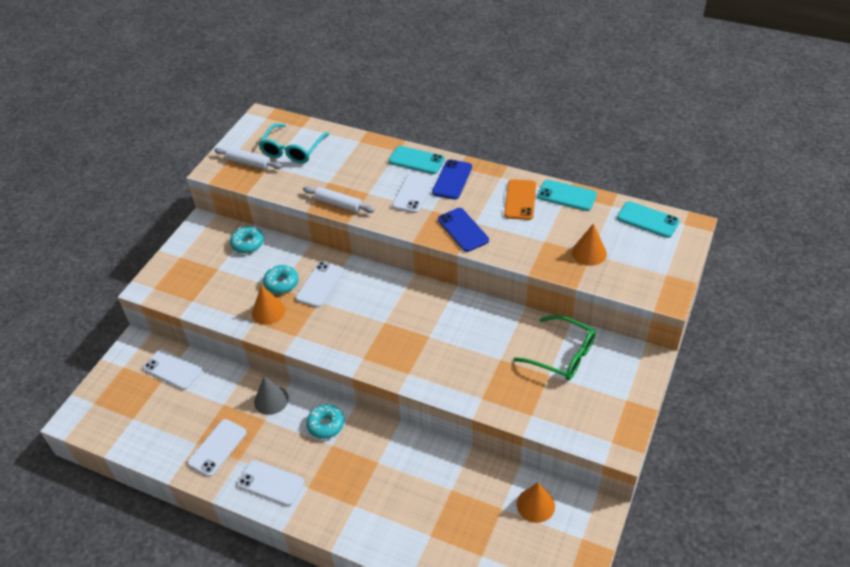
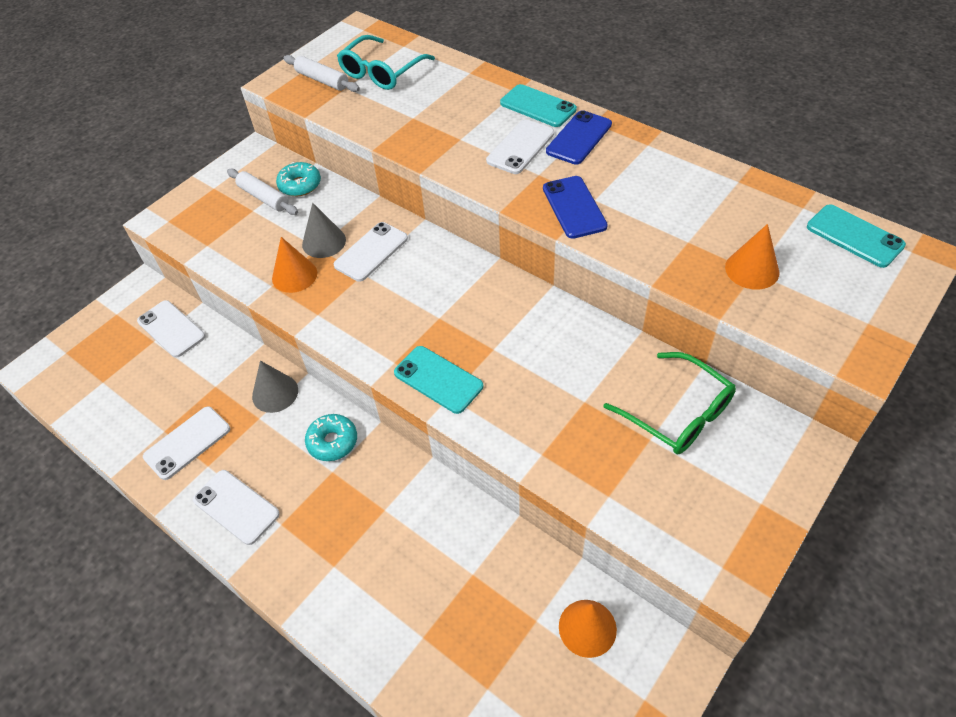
camera: 15 degrees right, 5 degrees up
turquoise donut [263,265,299,294] -> grey cone [302,203,346,258]
white rolling pin [303,186,375,213] -> white rolling pin moved to [227,169,298,215]
orange phone [504,179,536,220] -> none
turquoise phone [537,180,597,211] -> turquoise phone moved to [394,346,483,414]

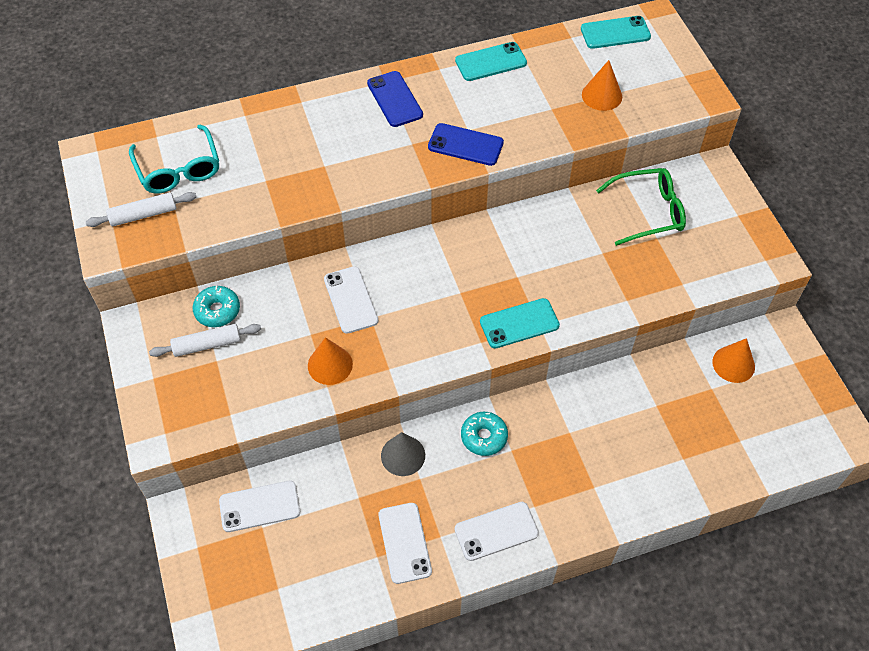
camera: 60 degrees left, 5 degrees up
grey cone [302,203,346,258] -> none
white phone [486,120,554,174] -> none
turquoise phone [500,84,577,127] -> turquoise phone moved to [455,42,527,81]

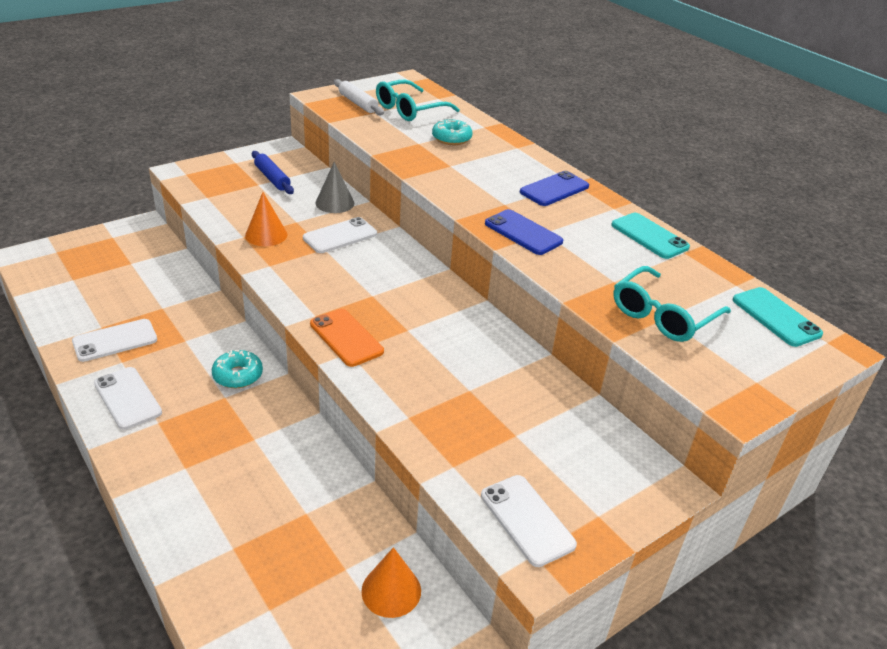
camera: 70 degrees right, 20 degrees down
white rolling pin [149,324,261,357] -> blue rolling pin [252,151,294,194]
turquoise donut [193,286,240,327] -> turquoise donut moved to [432,118,473,145]
white phone [219,481,300,532] -> white phone moved to [481,475,577,567]
grey cone [381,432,425,476] -> grey cone moved to [315,162,354,213]
blue phone [428,123,504,166] -> blue phone turned 45 degrees counterclockwise [485,209,563,255]
turquoise phone [480,298,560,348] -> orange phone [310,309,384,367]
orange cone [582,60,622,111] -> turquoise glasses [613,266,731,342]
green glasses [596,168,686,246] -> none

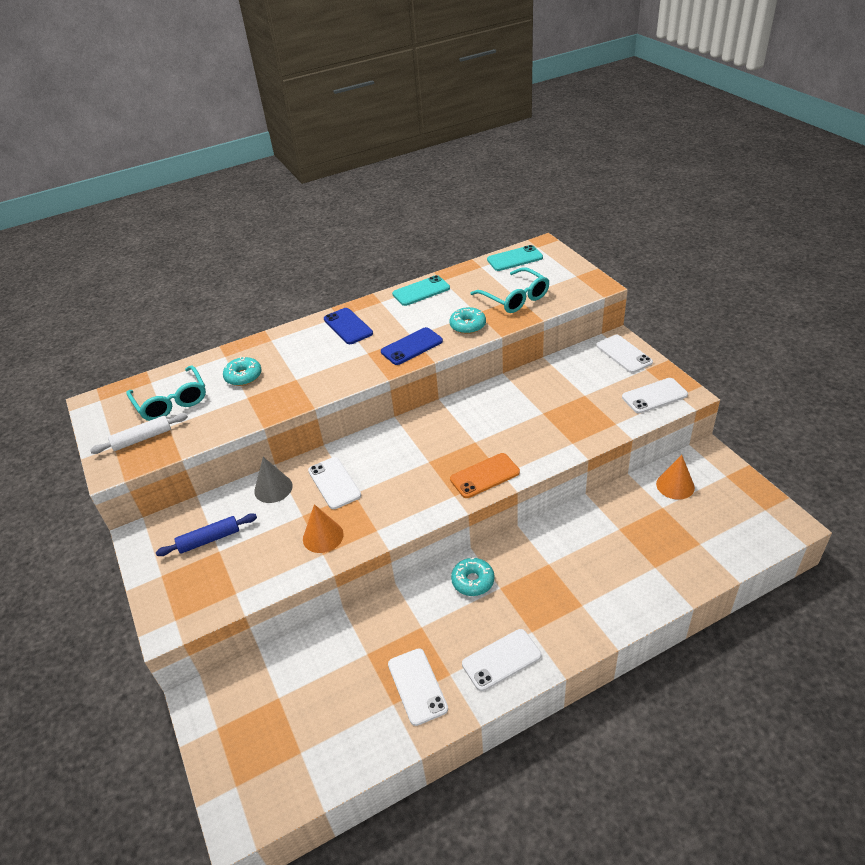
camera: 75 degrees left, 5 degrees up
none -> turquoise donut [449,307,486,334]
none -> white phone [596,335,653,373]

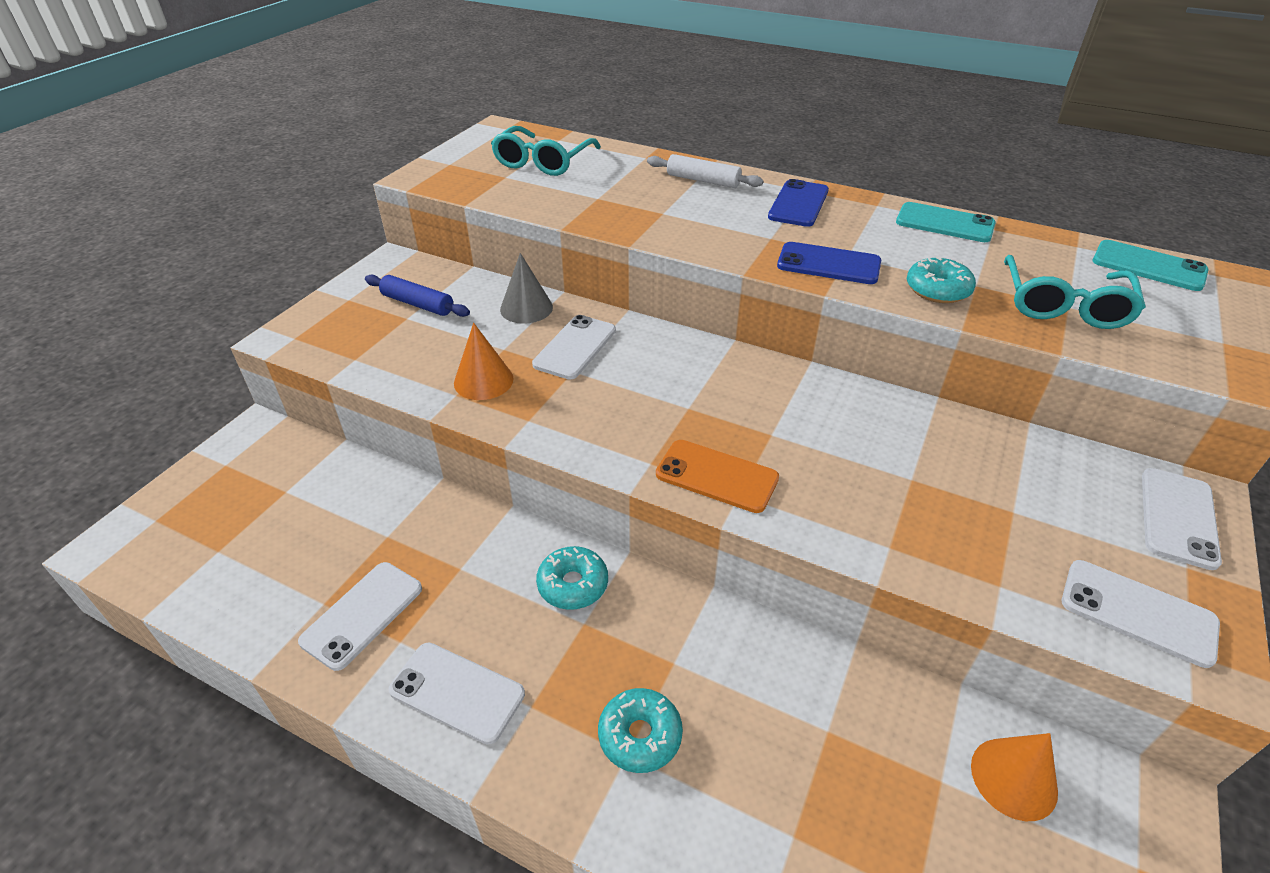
camera: 50 degrees right, 0 degrees up
white rolling pin [90,413,188,454] -> white rolling pin moved to [647,154,764,188]
turquoise donut [223,357,262,386] -> turquoise donut moved to [598,688,683,773]

